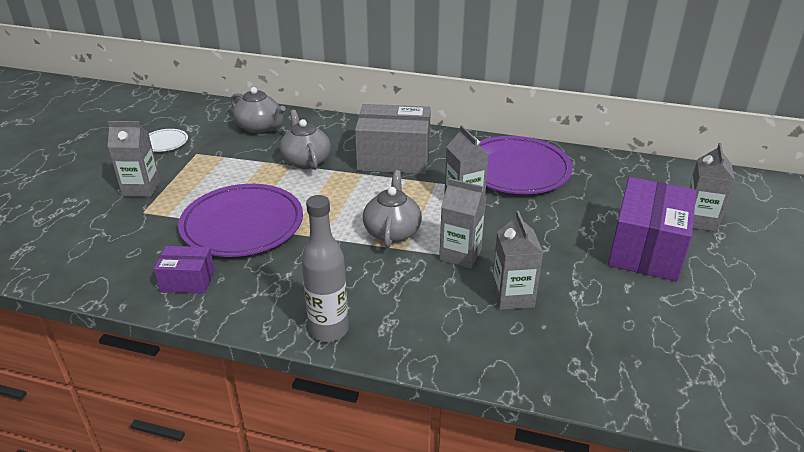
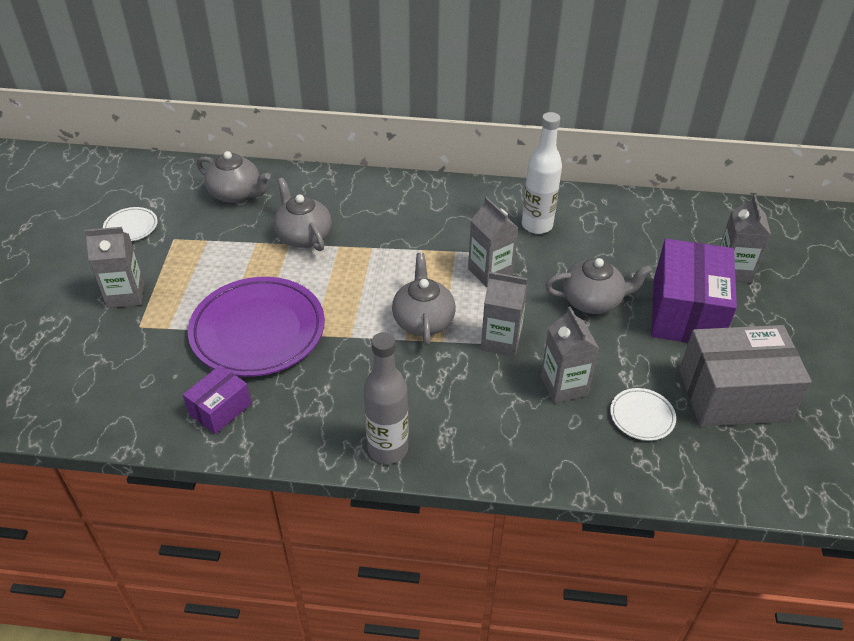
camera: 10 degrees left, 10 degrees up
purple box [154,246,215,294] -> purple box turned 45 degrees counterclockwise [183,365,251,434]
grey box [355,104,431,174] -> grey box moved to [679,325,812,427]
purple plate [479,136,573,194] -> white bottle [522,112,562,234]
none -> grey teapot [545,258,652,314]
none -> white plate [610,388,676,441]

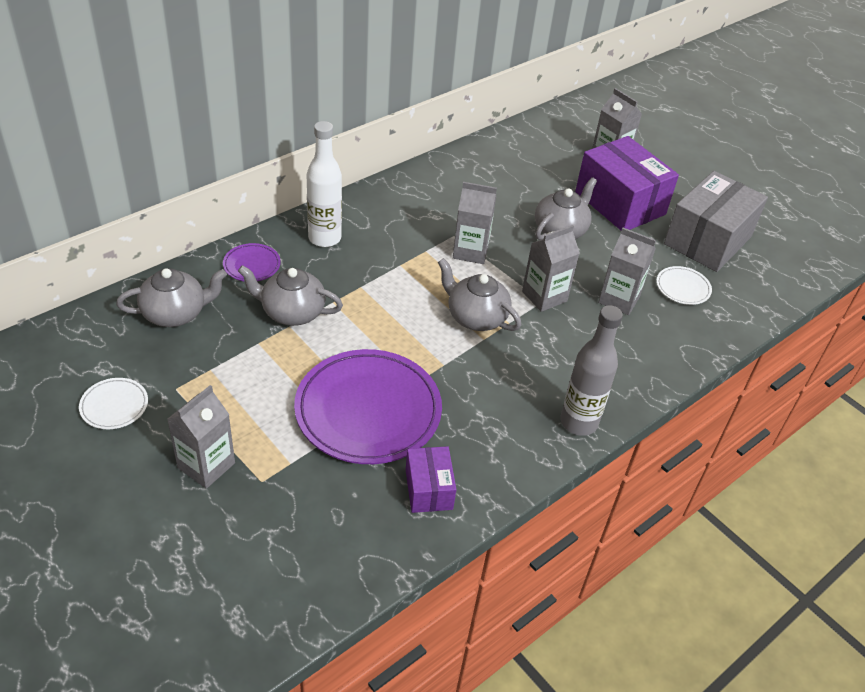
camera: 50 degrees left, 0 degrees up
white bottle [522,112,562,234] -> white bottle moved to [307,121,342,247]
none -> purple plate [223,243,281,282]

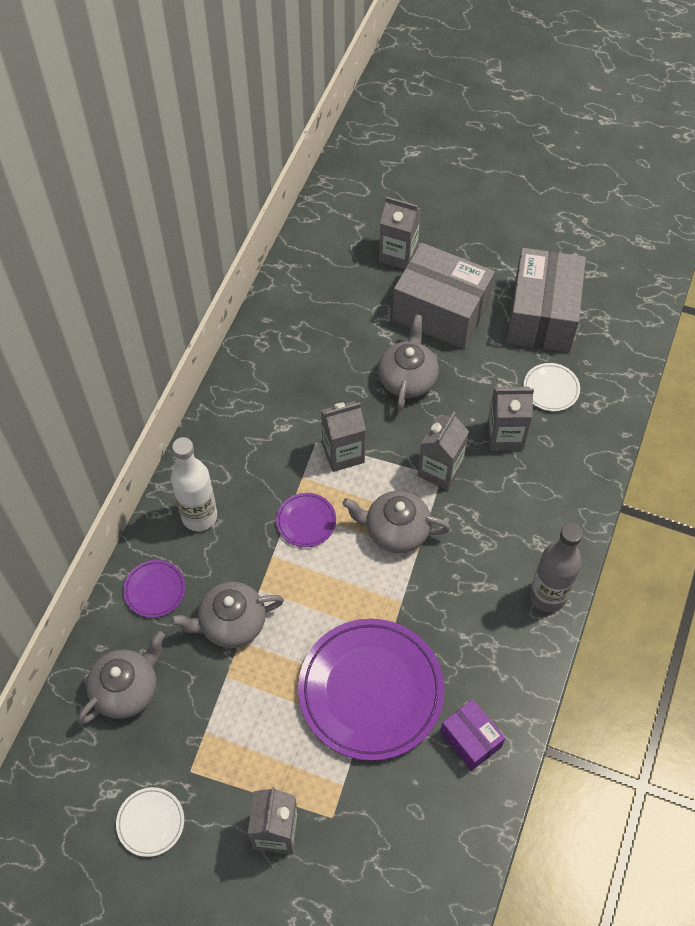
camera: 25 degrees left, 15 degrees up
purple box [575,136,679,231] -> grey box [392,243,495,349]
none -> purple plate [276,493,336,547]

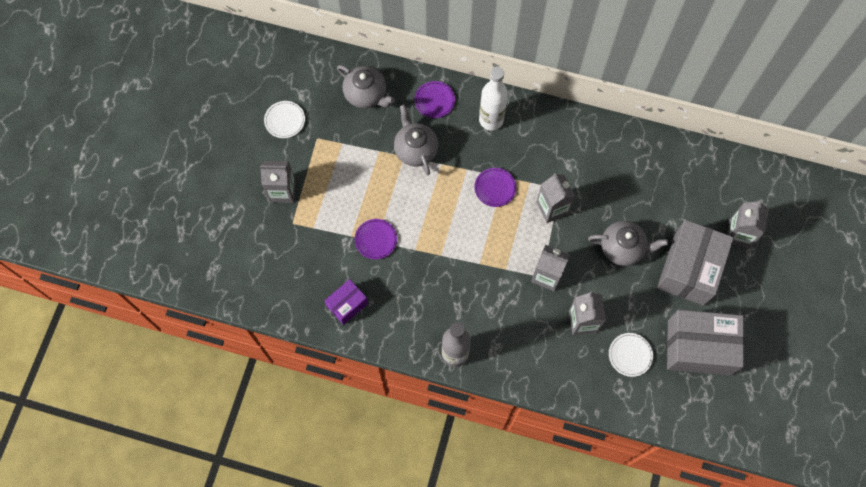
camera: 85 degrees right, 10 degrees up
purple plate [298,619,444,761] -> purple plate [354,219,397,259], size x0.44
grey teapot [342,490,451,553] -> none

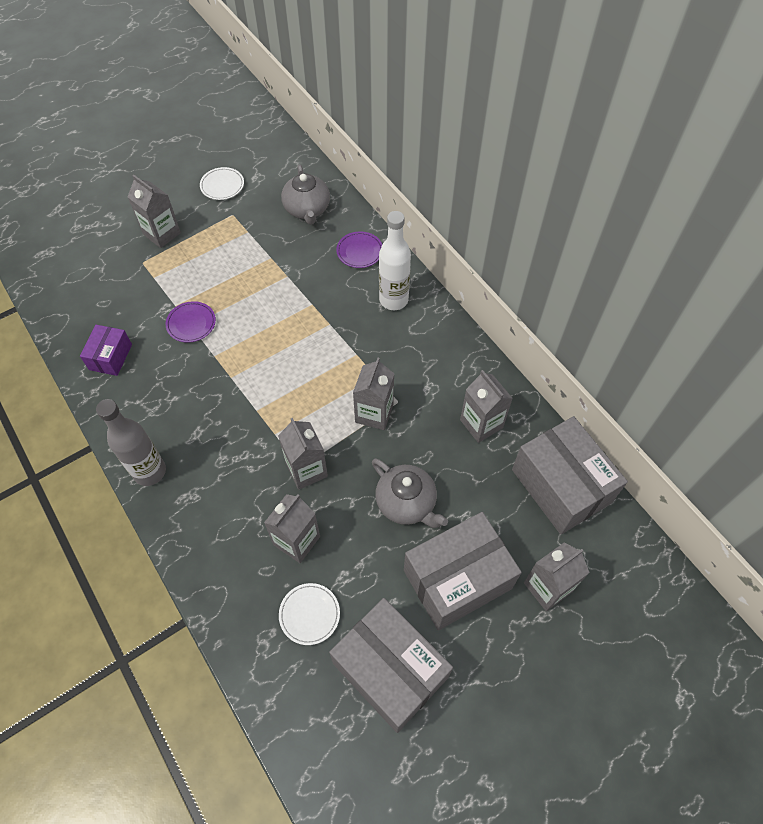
camera: 40 degrees right, 10 degrees down
purple box [324,279,368,325] -> purple box turned 75 degrees counterclockwise [80,325,132,376]
grey teapot [394,104,438,175] -> none
purple plate [474,168,516,207] -> none
none -> grey carton [460,370,513,443]
none -> grey box [512,416,628,534]

